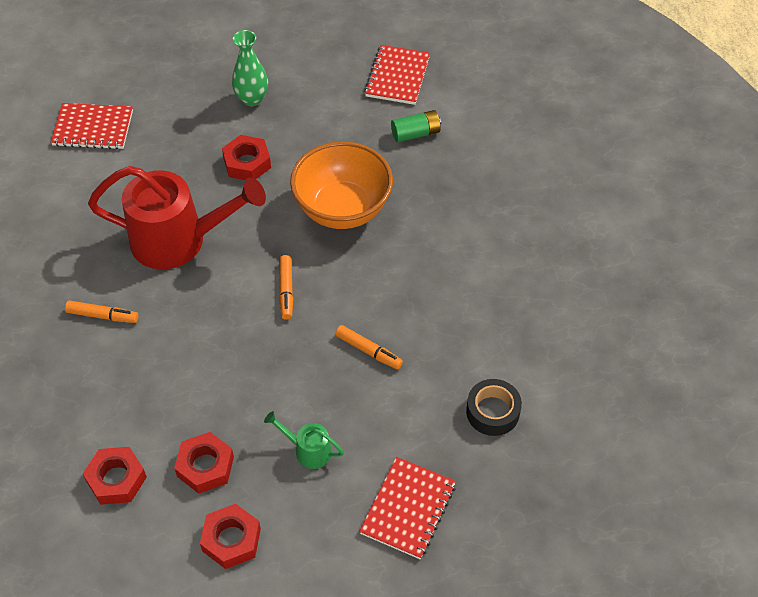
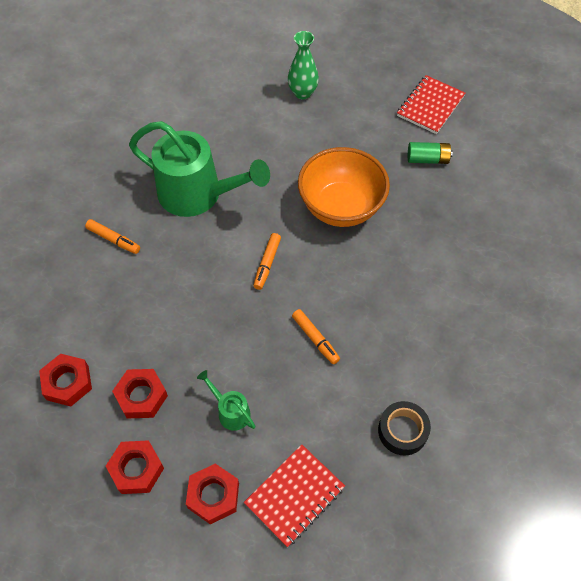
camera: 20 degrees right, 5 degrees up
red notebook [51,103,133,150] -> none
red watering can [88,166,266,269] -> green watering can [129,121,270,217]
red nut [222,135,271,180] -> red nut moved to [186,464,239,524]

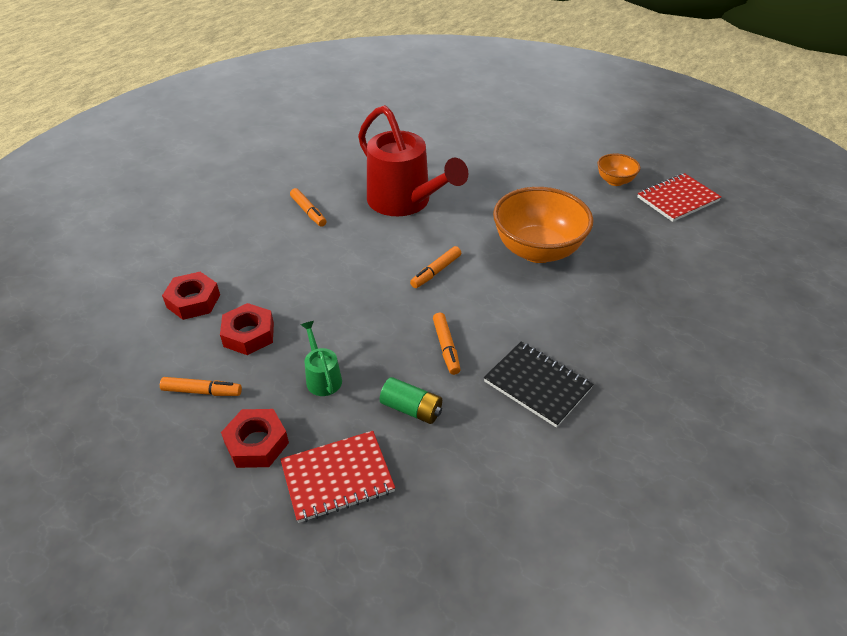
camera: 25 degrees right, 15 degrees down
red nut [106,440,164,494] -> orange marker [160,377,242,396]
green watering can [129,121,270,217] -> red watering can [358,105,468,216]
green vase [288,31,319,99] -> none
black tape [378,401,431,456] -> none
green battery [408,142,453,164] -> green battery moved to [380,377,442,424]
none -> black notebook [484,342,594,428]
none -> orange bowl [597,153,640,186]

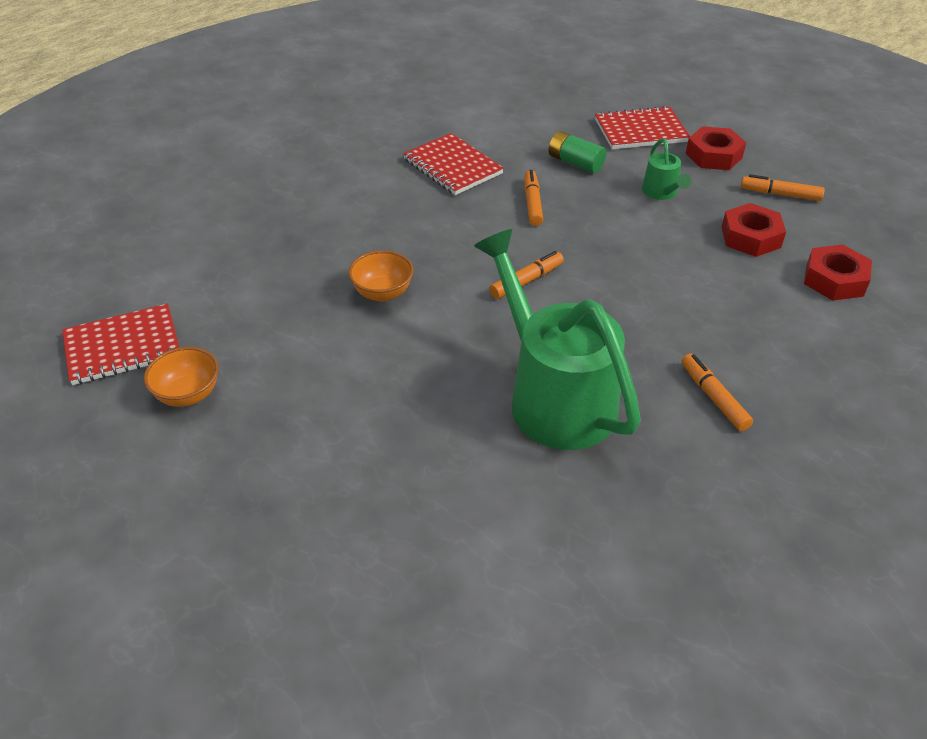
camera: 170 degrees left, 0 degrees up
red watering can [358,105,468,216] -> green watering can [474,229,641,450]
black notebook [484,342,594,428] -> red notebook [403,133,504,195]
orange bowl [493,187,593,263] -> orange bowl [348,250,414,302], size x0.49

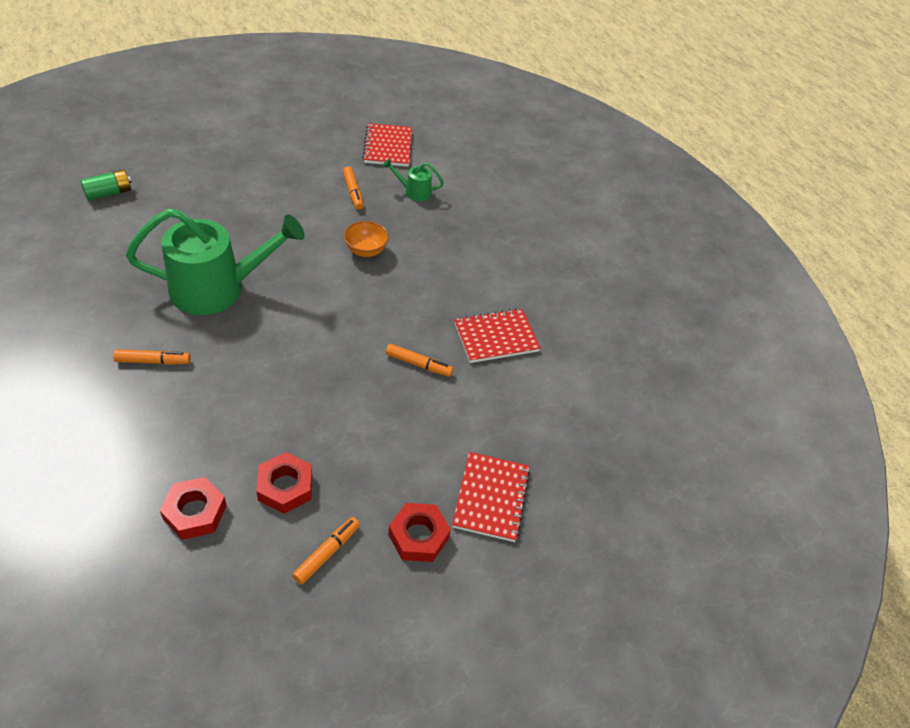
camera: 105 degrees right, 5 degrees up
orange bowl [144,347,219,407] -> none
orange marker [489,251,564,299] -> orange marker moved to [343,166,364,210]
green battery [548,131,606,173] -> green battery moved to [80,170,132,201]
green watering can [642,139,691,200] -> green watering can moved to [383,158,444,201]

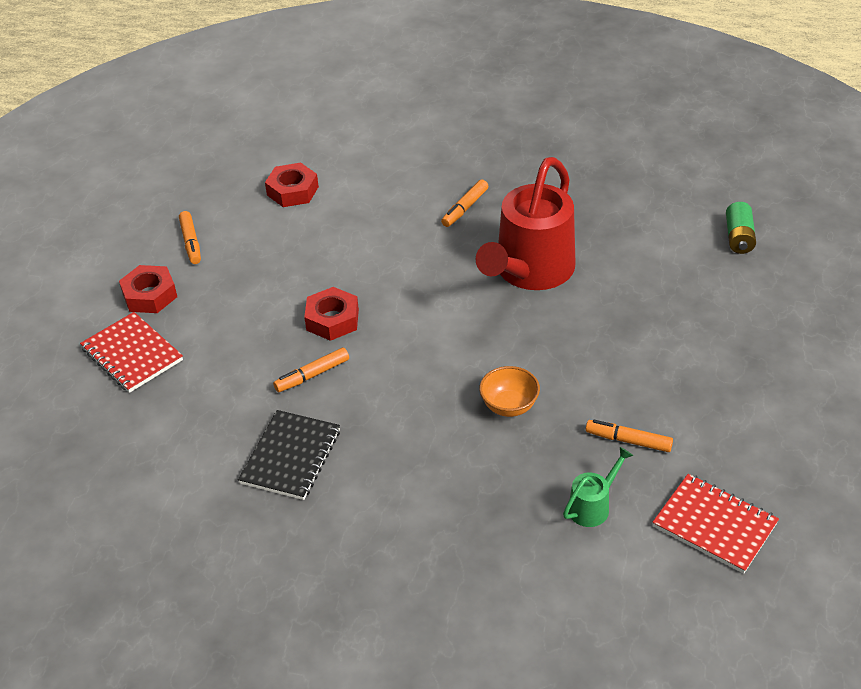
camera: 135 degrees right, 5 degrees down
green watering can [126,208,305,315] -> red watering can [476,157,576,290]
red nut [256,452,312,514] -> red nut moved to [304,287,359,341]
red notebook [454,308,541,363] -> black notebook [238,410,340,500]

